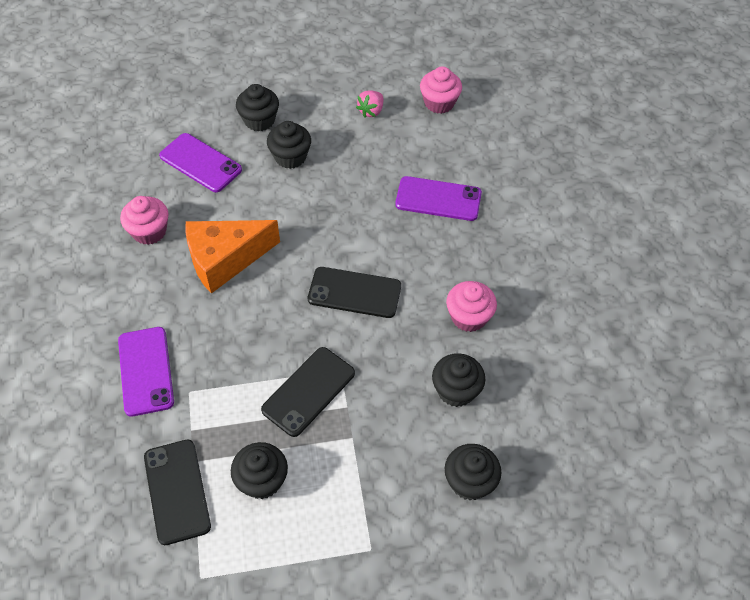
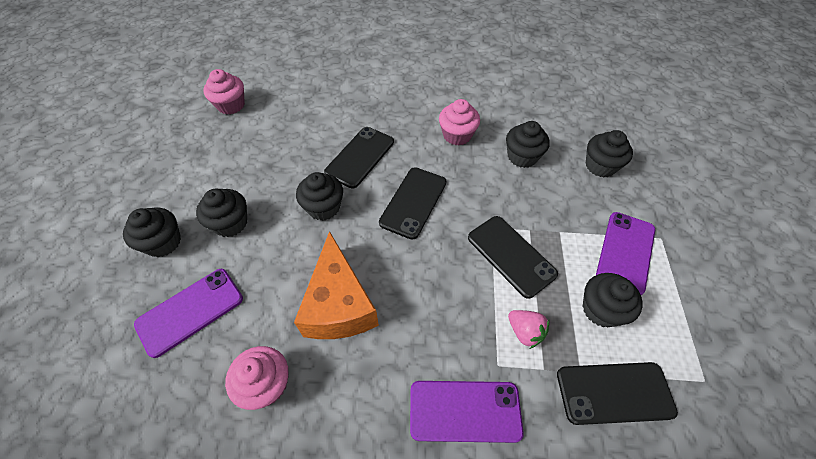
camera: 75 degrees left, 0 degrees up
pink strawberry [356,91,383,118] -> pink strawberry moved to [508,310,550,349]
purple phone [395,176,482,221] -> purple phone moved to [596,212,655,295]
none -> black cupcake [296,172,343,221]
none -> black phone [324,127,394,188]

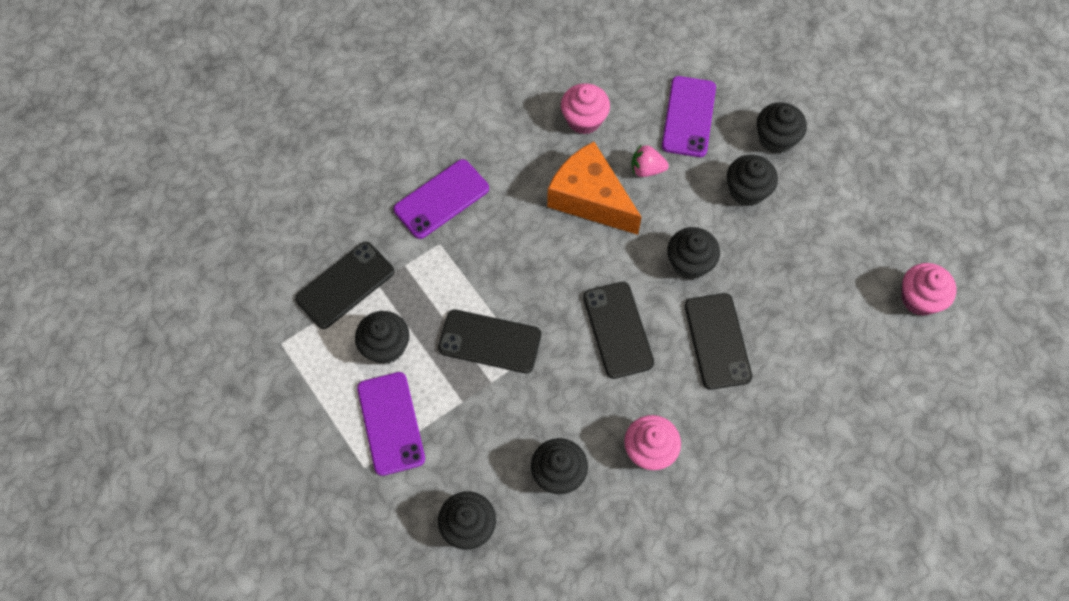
camera: 140 degrees right, 10 degrees up
pink strawberry [508,310,550,349] -> pink strawberry moved to [632,144,669,177]

